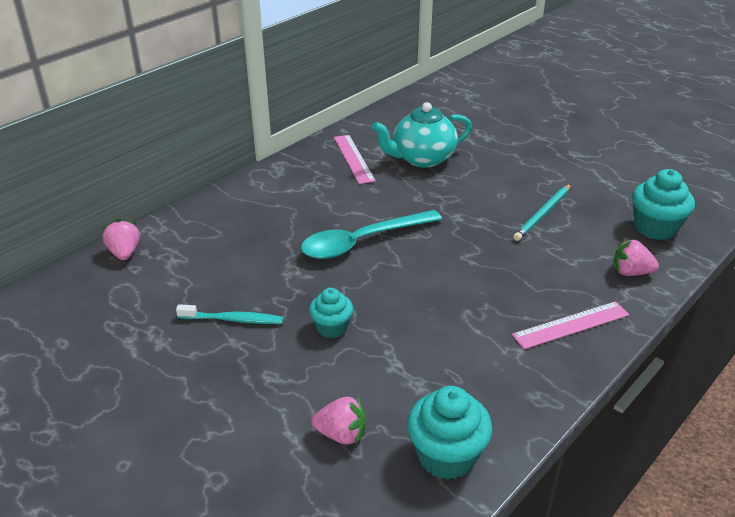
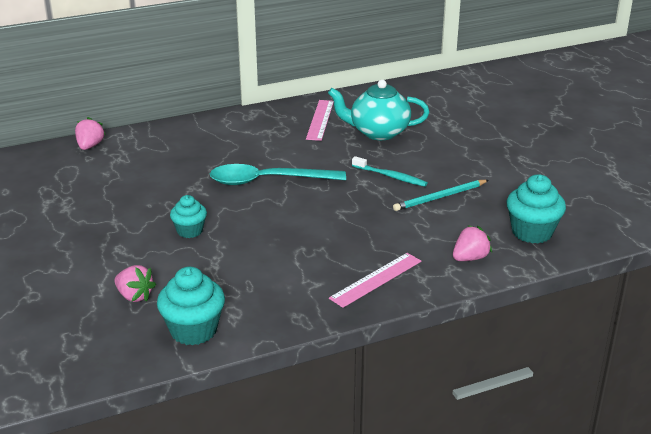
camera: 25 degrees right, 5 degrees down
turquoise toothbrush [176,304,284,324] -> turquoise toothbrush moved to [352,156,428,187]
pink ruler [512,301,629,349] -> pink ruler turned 45 degrees counterclockwise [329,253,421,308]
pink strawberry [613,238,659,276] -> pink strawberry turned 105 degrees clockwise [453,225,492,261]

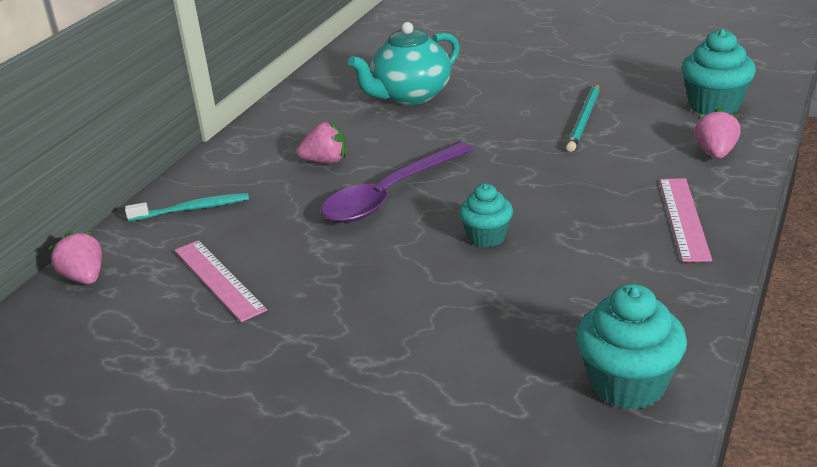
camera: 40 degrees left, 0 degrees up
pink strawberry [114,265,156,302] -> pink strawberry moved to [297,121,346,163]
turquoise cupcake [170,195,207,238] -> turquoise cupcake moved to [459,184,513,247]
turquoise spoon [210,164,346,185] -> purple spoon [321,142,473,223]
pink ruler [306,100,334,141] -> pink ruler moved to [174,240,267,322]
turquoise toothbrush [352,156,428,187] -> turquoise toothbrush moved to [125,193,249,221]

